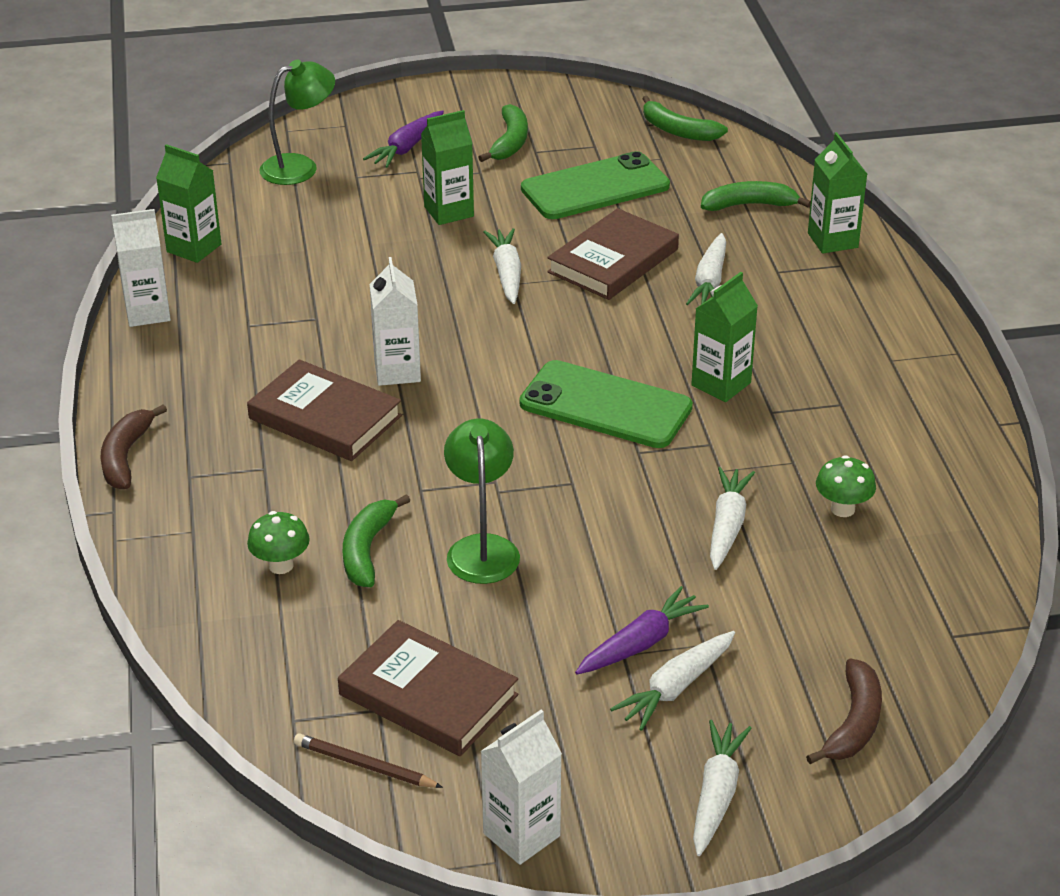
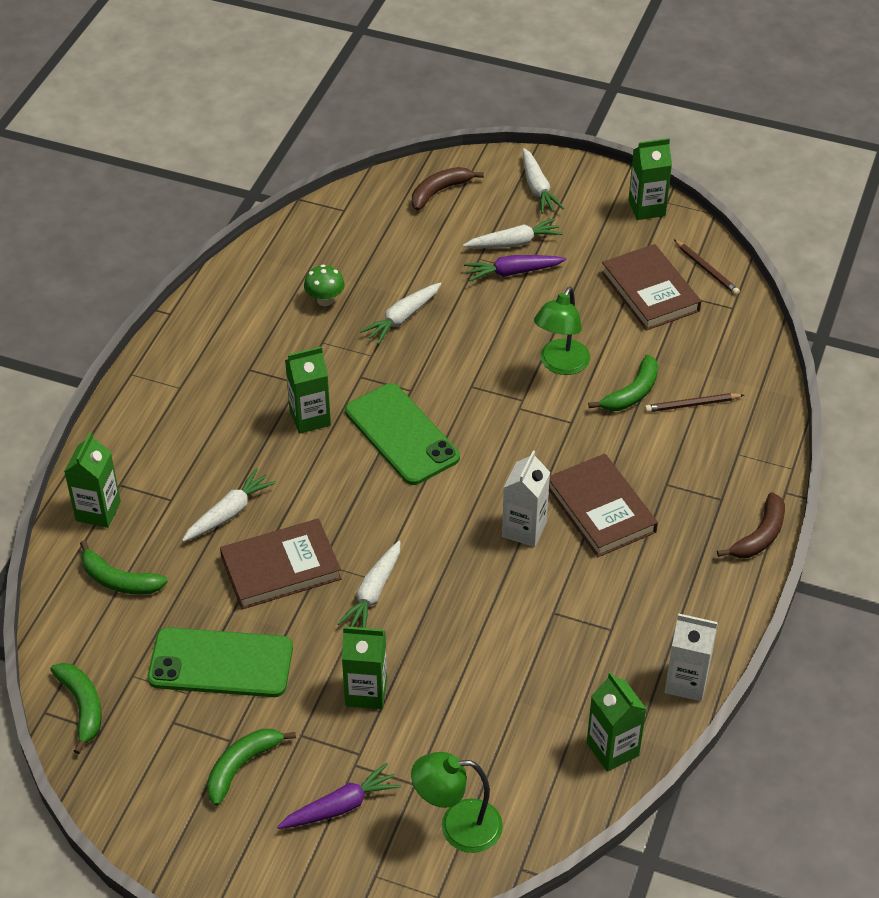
camera: 150 degrees left, 10 degrees up
green mushroom [247,511,310,574] -> brown pencil [645,393,744,412]
white carton [481,710,562,865] -> green carton [628,138,672,220]
white carrot [693,720,752,856] -> white carrot turned 60 degrees counterclockwise [523,148,565,214]

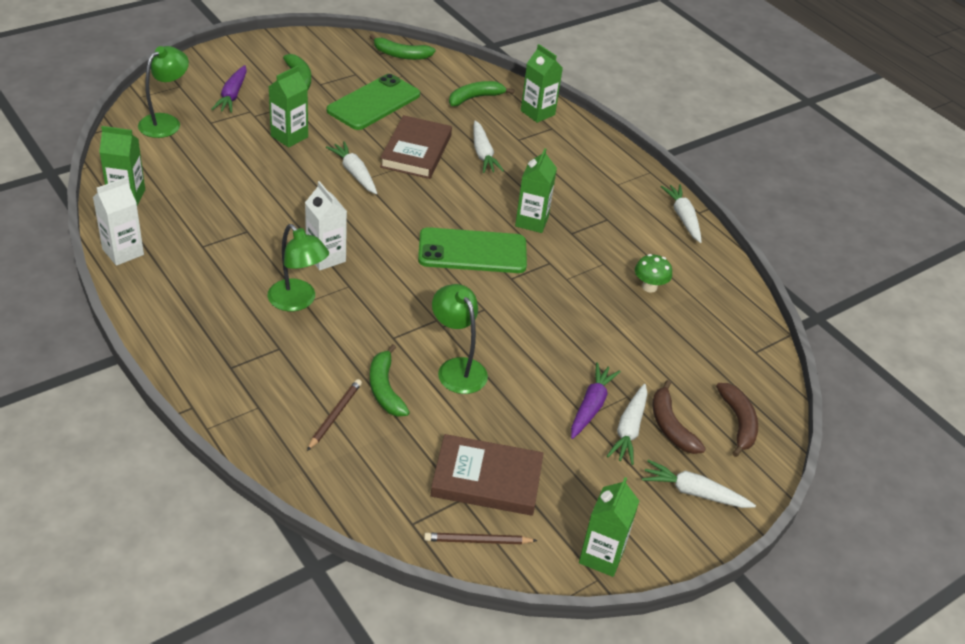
camera: 120 degrees right, 5 degrees down
white carrot [360,283,441,344] -> white carrot moved to [661,184,702,243]
brown book [549,454,658,557] -> green lamp [268,224,329,311]
brown banana [717,492,785,558] -> brown banana moved to [653,380,706,454]

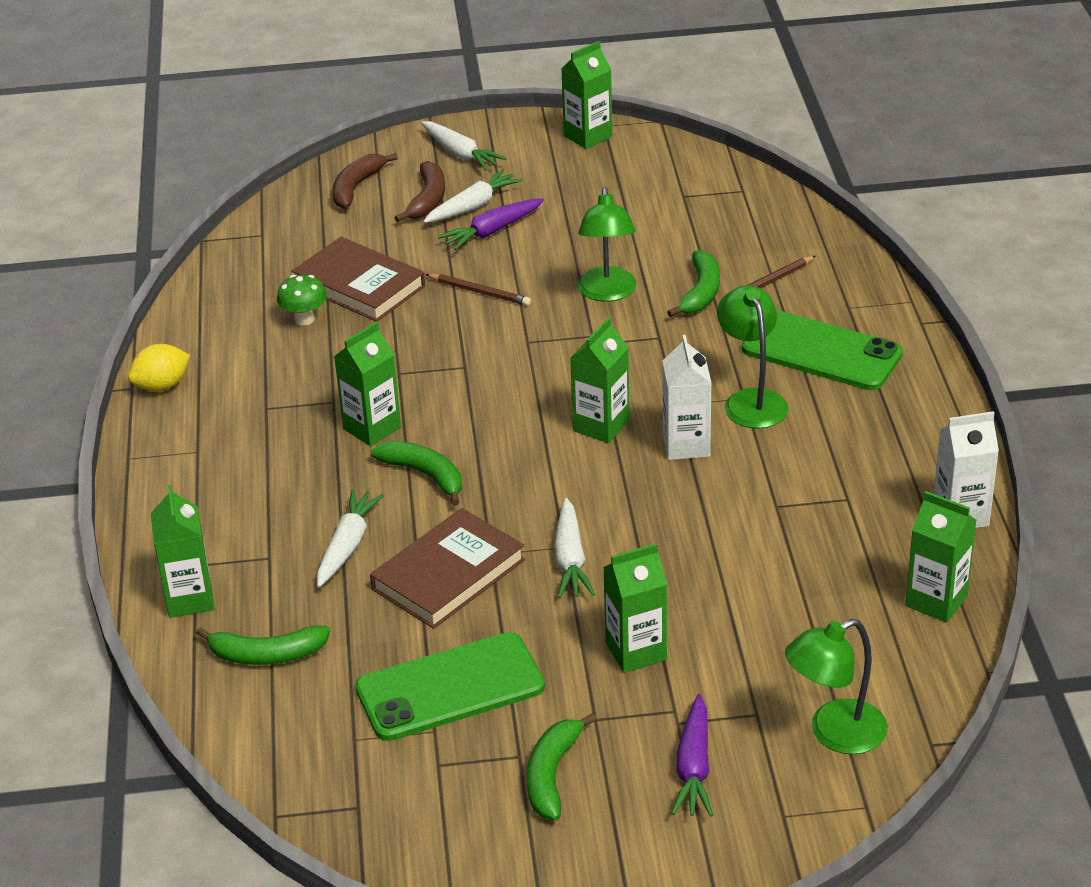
camera: 145 degrees left, 5 degrees down
purple carrot [211,65,247,113] -> purple carrot turned 150 degrees clockwise [671,694,713,817]
green banana [370,34,436,60] -> green banana moved to [370,441,462,506]
green phone [418,227,527,273] -> green phone moved to [742,310,903,390]
brown pencil [424,533,538,544] -> brown pencil moved to [425,274,531,306]
brown book [431,434,544,516] -> brown book moved to [292,237,425,322]
white carrot [661,184,702,243] -> yellow lemon [128,344,190,392]
none -> green carton [570,317,629,443]

